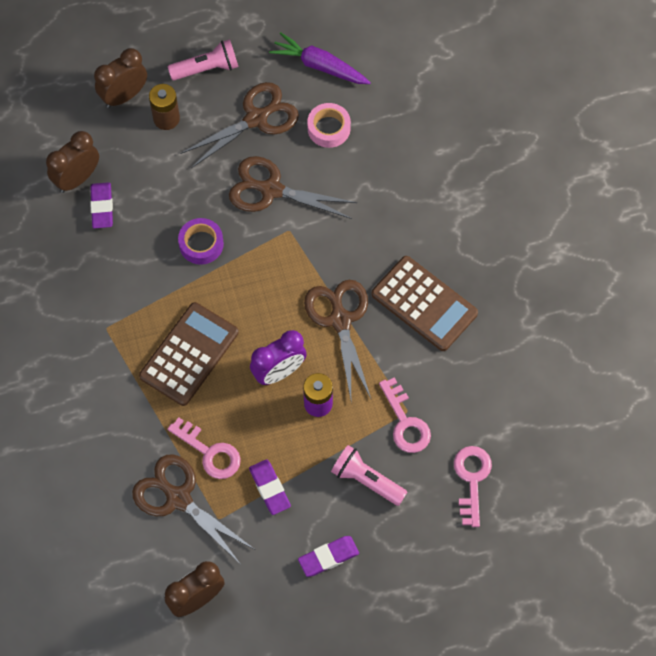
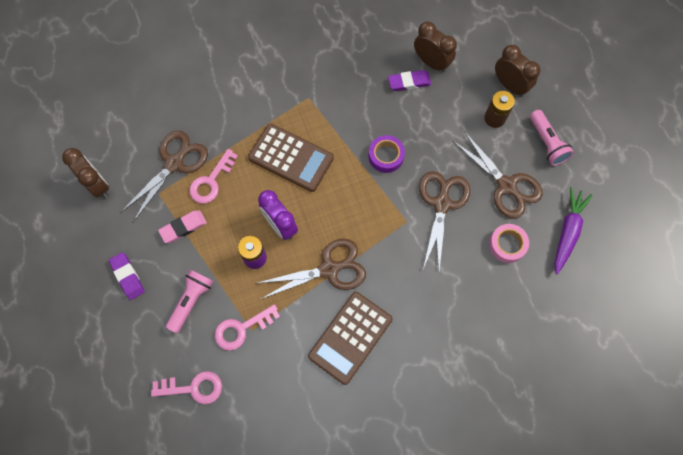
camera: 85 degrees right, 5 degrees up
purple eraser [249,459,291,515] -> pink eraser [158,210,207,243]

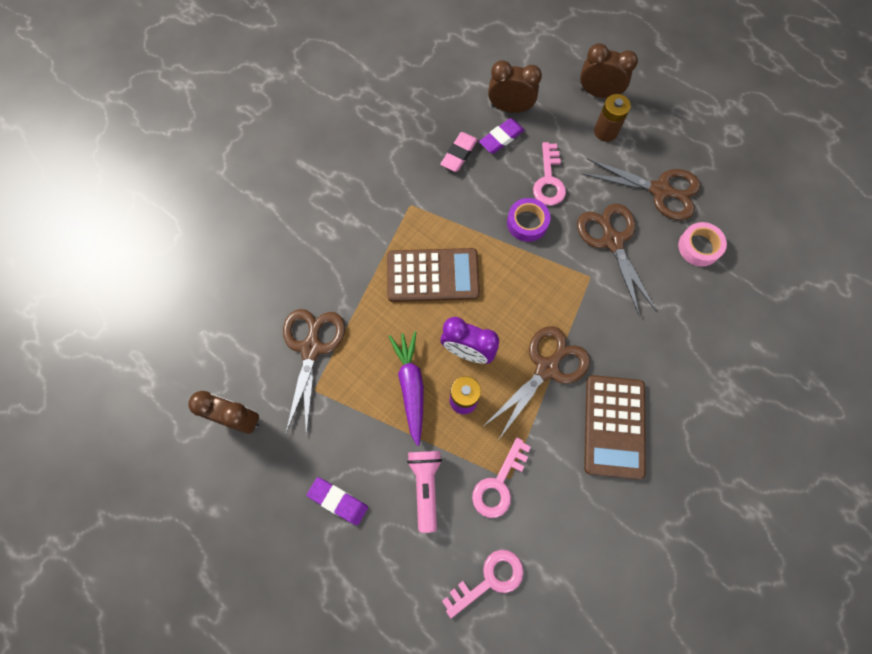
camera: 30 degrees left, 0 degrees up
pink eraser [158,210,207,243] -> pink eraser moved to [440,132,478,172]
pink key [189,149,238,204] -> pink key moved to [533,142,566,206]
pink flashlight [530,110,574,166] -> none
purple carrot [554,187,592,275] -> purple carrot moved to [388,331,424,446]

